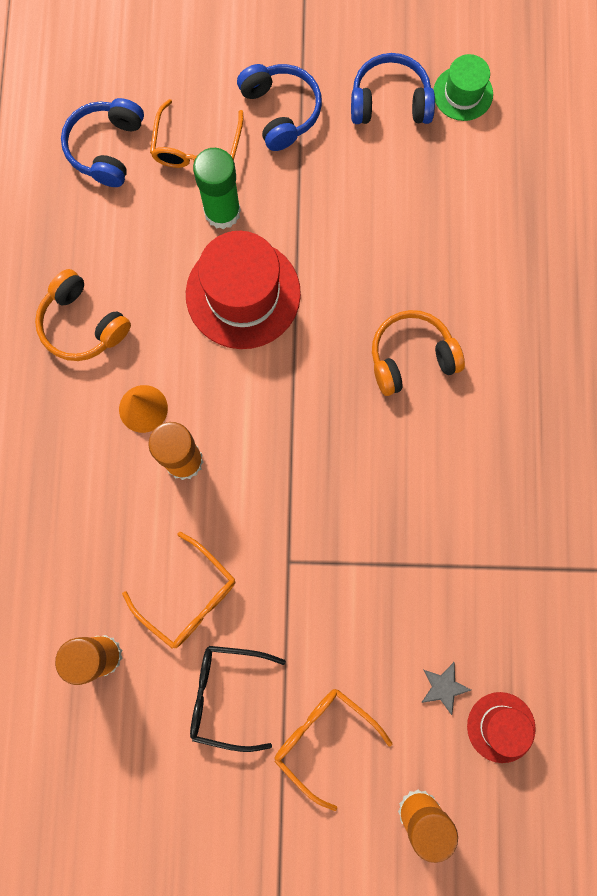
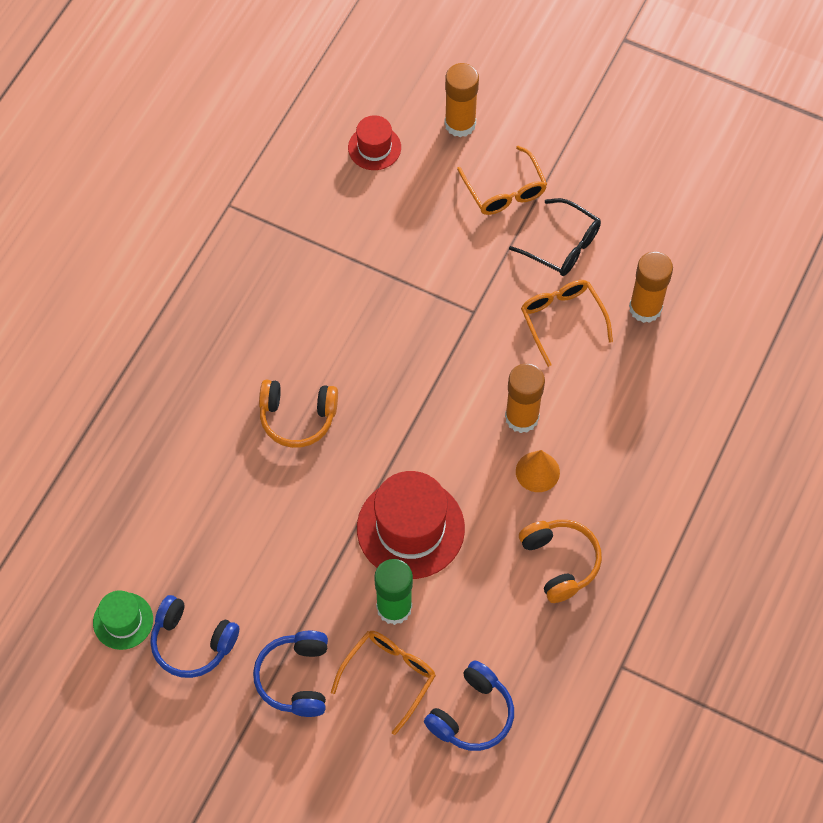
camera: 155 degrees left, 15 degrees down
grey star [422,662,471,715] -> none

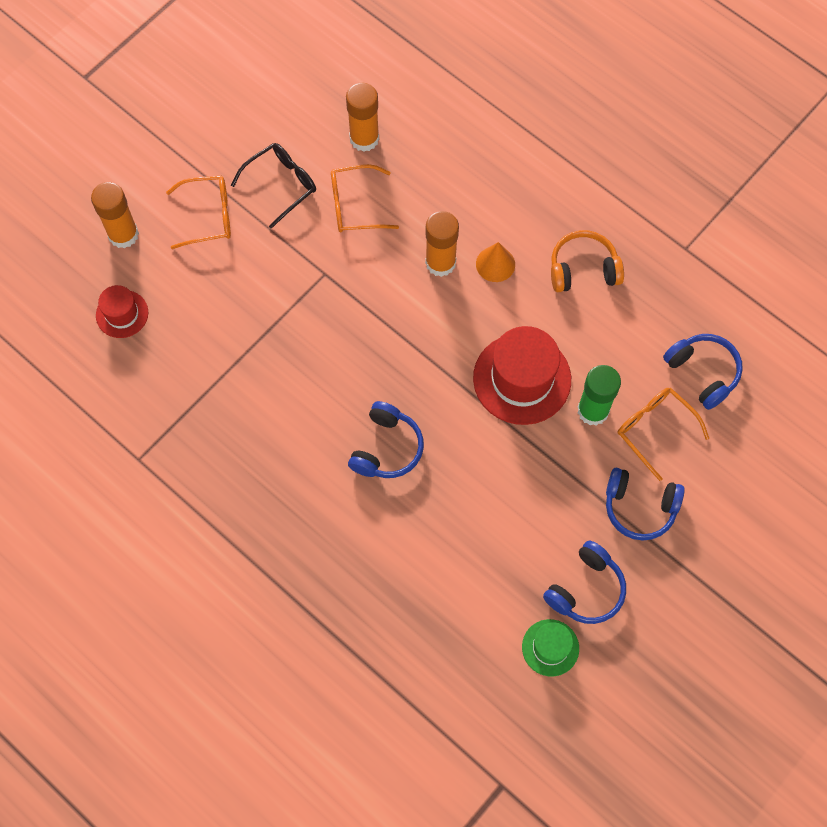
camera: 75 degrees left, 5 degrees up
orange headphones [259,380,338,448] -> blue headphones [348,401,424,478]

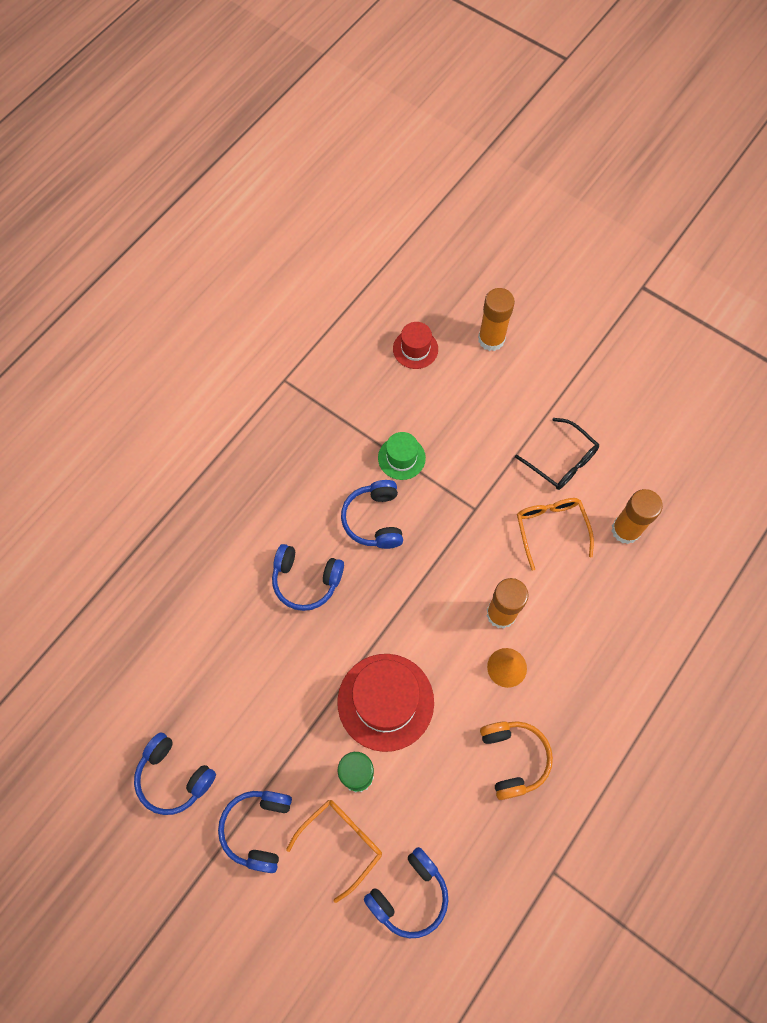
camera: 85 degrees right, 0 degrees up
orange glasses [166,176,231,249] -> none
green hat [522,619,579,676] -> green hat moved to [378,432,426,480]
none -> blue headphones [341,480,403,549]

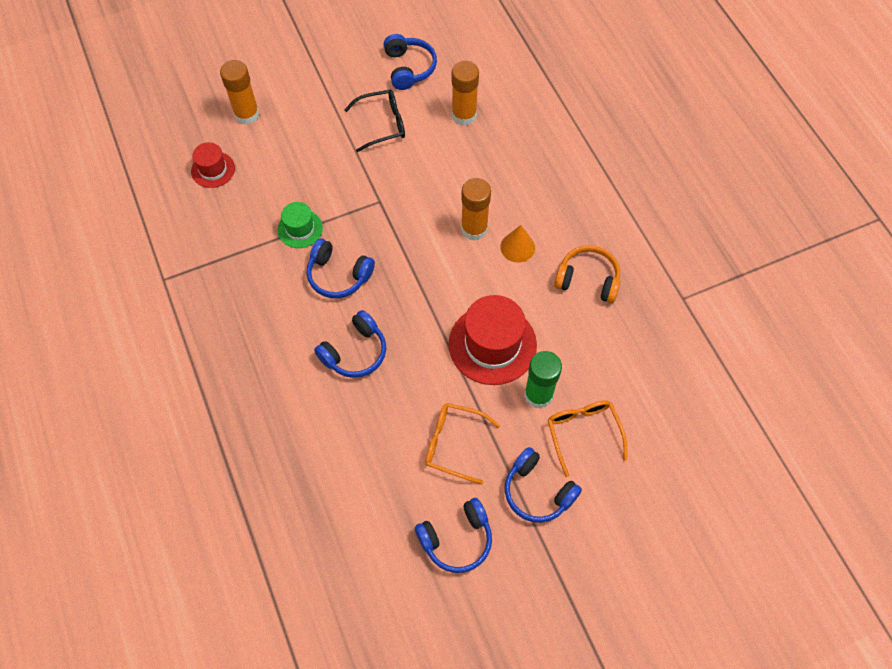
camera: 60 degrees left, 5 degrees down
blue headphones [364,847,448,938] -> blue headphones moved to [384,34,437,90]
orange glasses [517,498,594,571] -> orange glasses moved to [425,403,500,484]

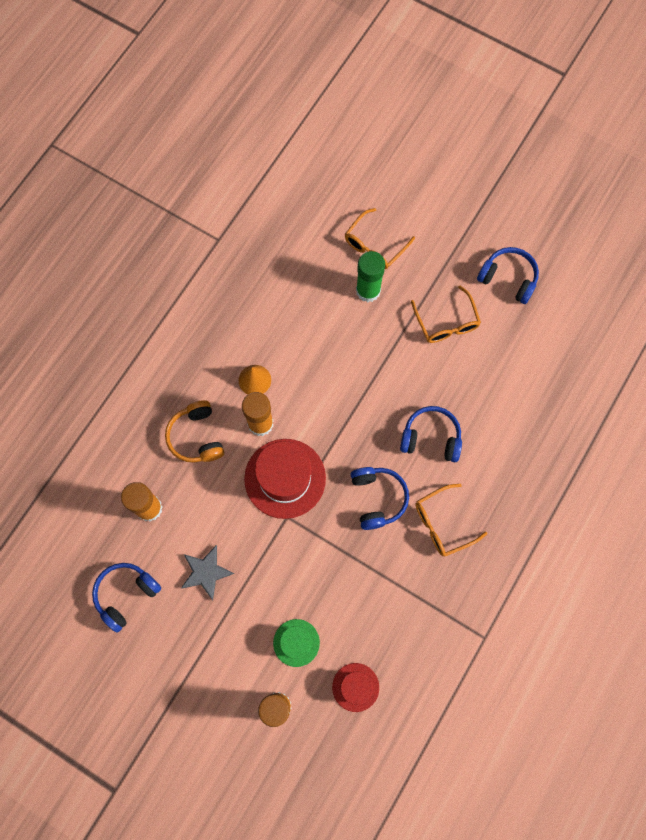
camera: 125 degrees left, 10 degrees up
green hat [277,202,323,248] -> green hat moved to [273,619,320,667]
black glasses [344,90,405,152] -> grey star [181,545,235,600]
red hat [449,295,537,385] -> red hat moved to [244,439,326,519]
blue headphones [505,447,582,523] -> none
orange headphones [554,245,621,303] -> orange headphones moved to [165,400,224,463]
none -> orange glasses [415,484,487,556]

